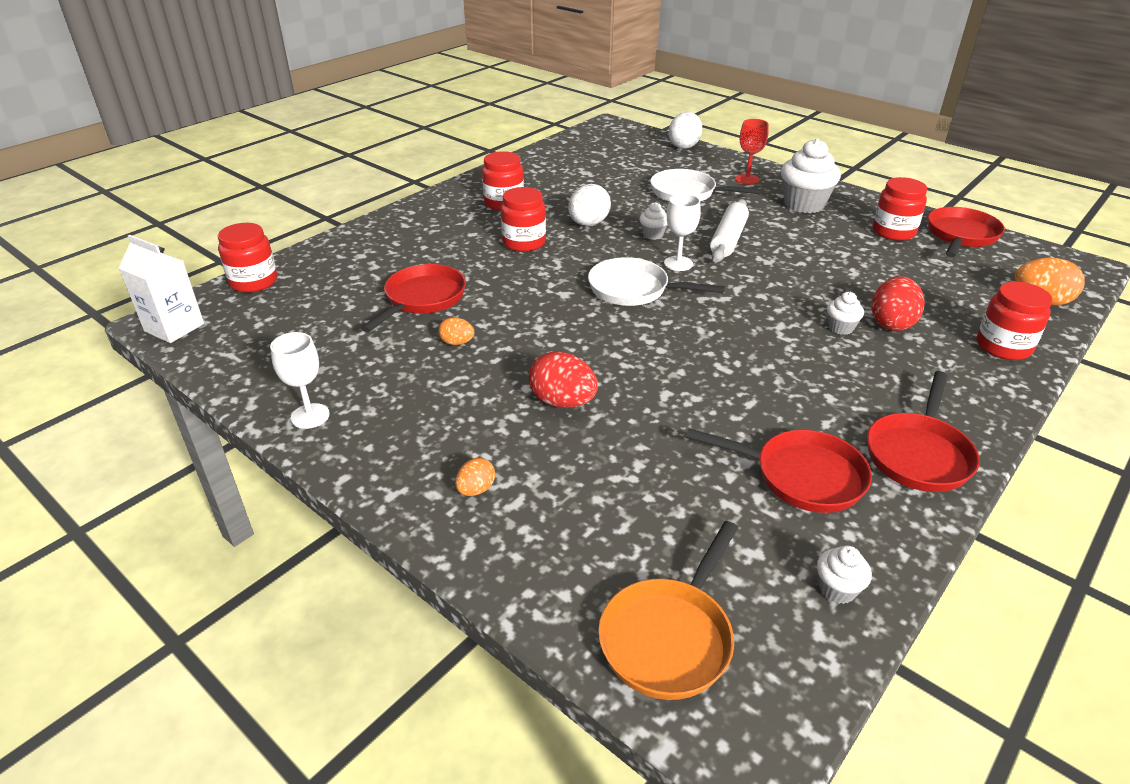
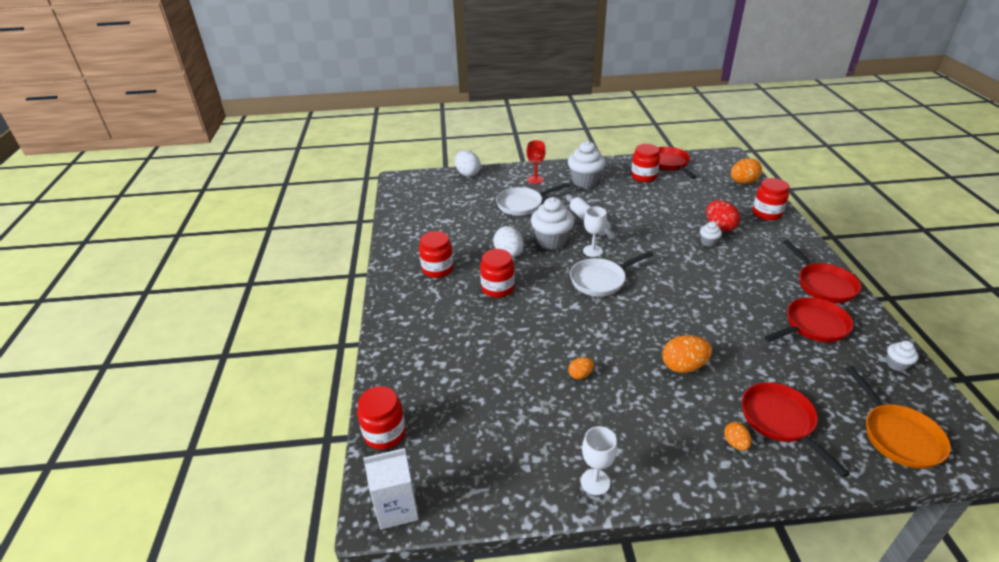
camera: 45 degrees left, 0 degrees up
red pan [361,264,466,332] -> red pan moved to [742,382,850,478]
red egg [529,352,598,408] -> orange egg [663,335,712,373]
white cupcake [639,202,667,240] -> white cupcake [531,197,574,250], size x2.05

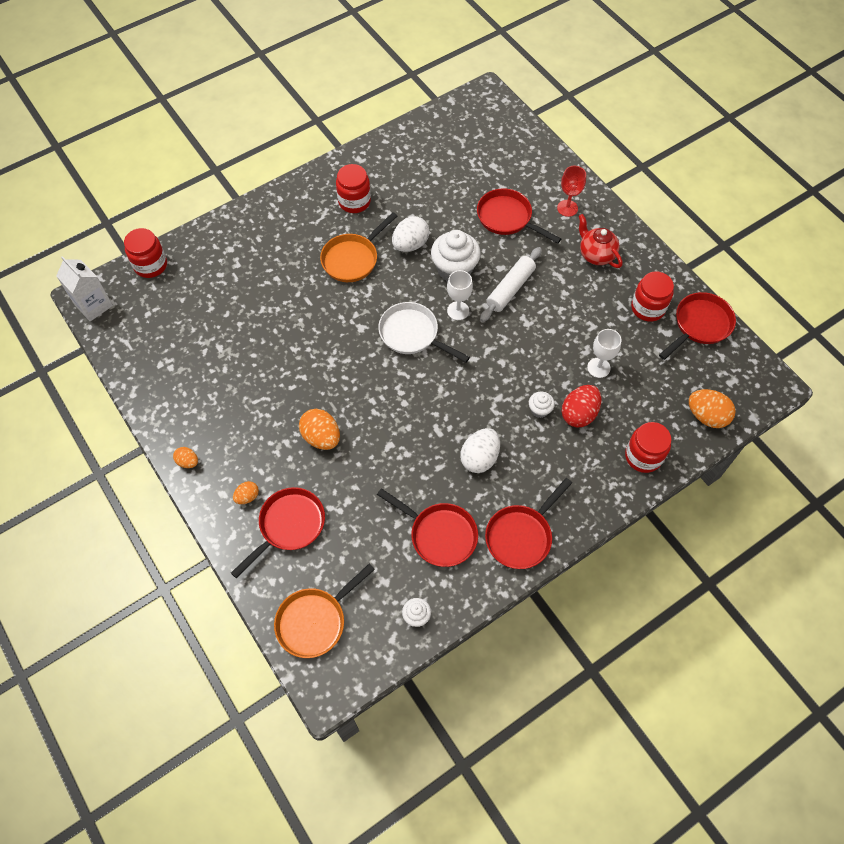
camera: 60 degrees right, 25 degrees up
white egg [455,150,481,177] -> white egg moved to [460,428,500,473]
red jar [480,249,515,298] -> orange pan [320,212,397,282]
white pan [496,183,570,216] -> red pan [477,188,561,243]
white cupcake [568,141,606,188] -> red teapot [579,214,622,268]
orange egg [568,357,594,379] -> orange egg moved to [173,447,198,468]
white goblet [581,426,617,495] -> white goblet moved to [587,329,621,378]

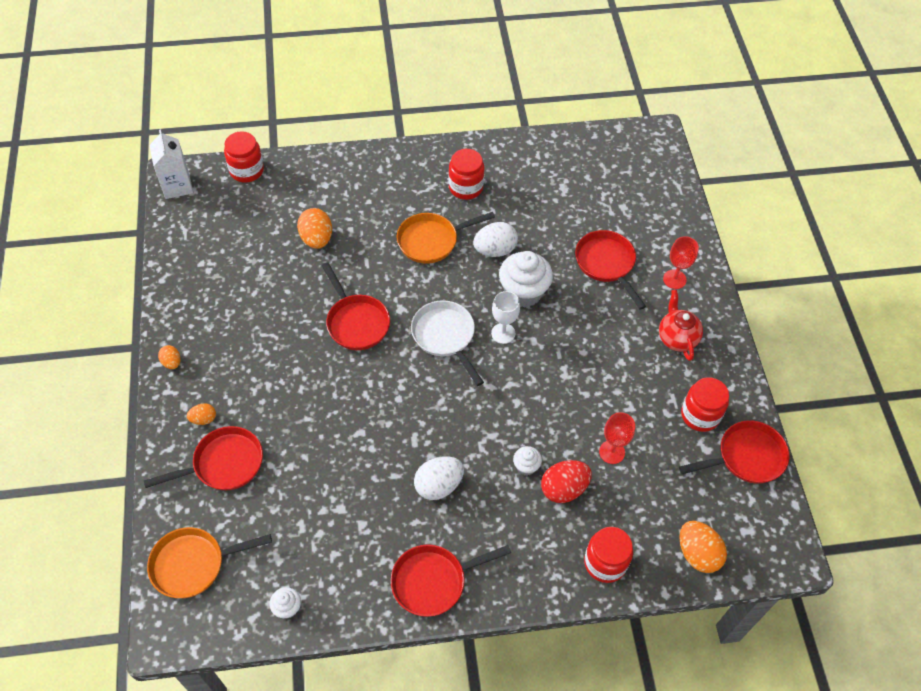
camera: 25 degrees right, 5 degrees down
orange egg [299,409,340,450] -> orange egg moved to [297,208,332,249]
red pan [377,488,478,567] -> red pan moved to [322,263,390,350]
white rolling pin [480,247,542,322] -> none
white goblet [587,329,621,378] -> red goblet [599,412,635,464]

